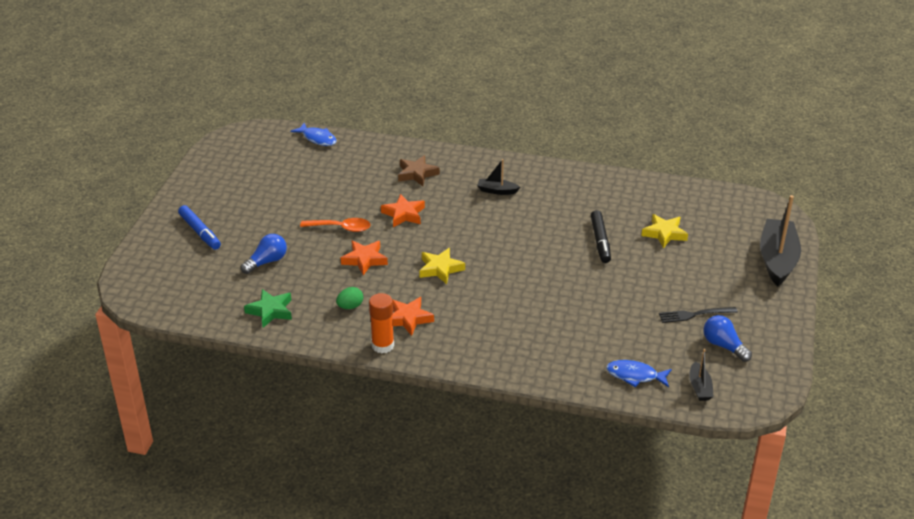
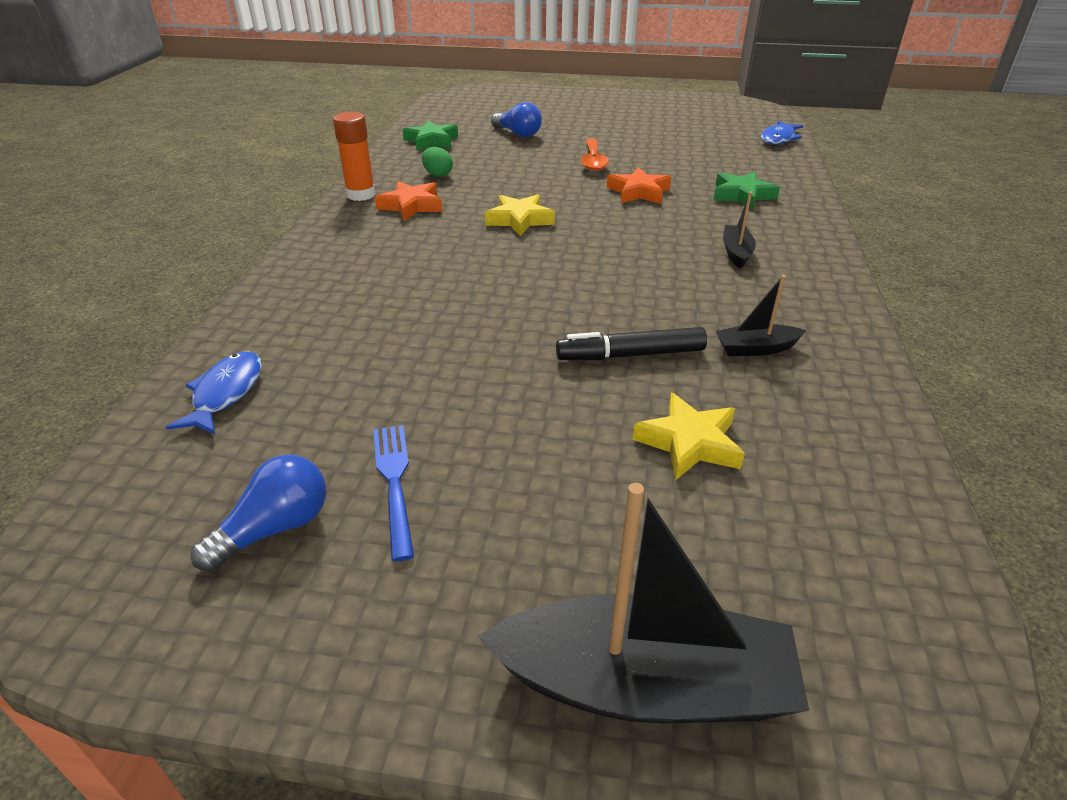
camera: 85 degrees right, 0 degrees up
blue marker [178,205,221,250] -> none
orange star [341,241,388,275] -> none
brown star [398,155,440,186] -> green star [713,172,780,210]
black fork [659,307,738,323] -> blue fork [373,425,414,561]
black boat [689,349,713,401] -> black boat moved to [716,275,806,356]

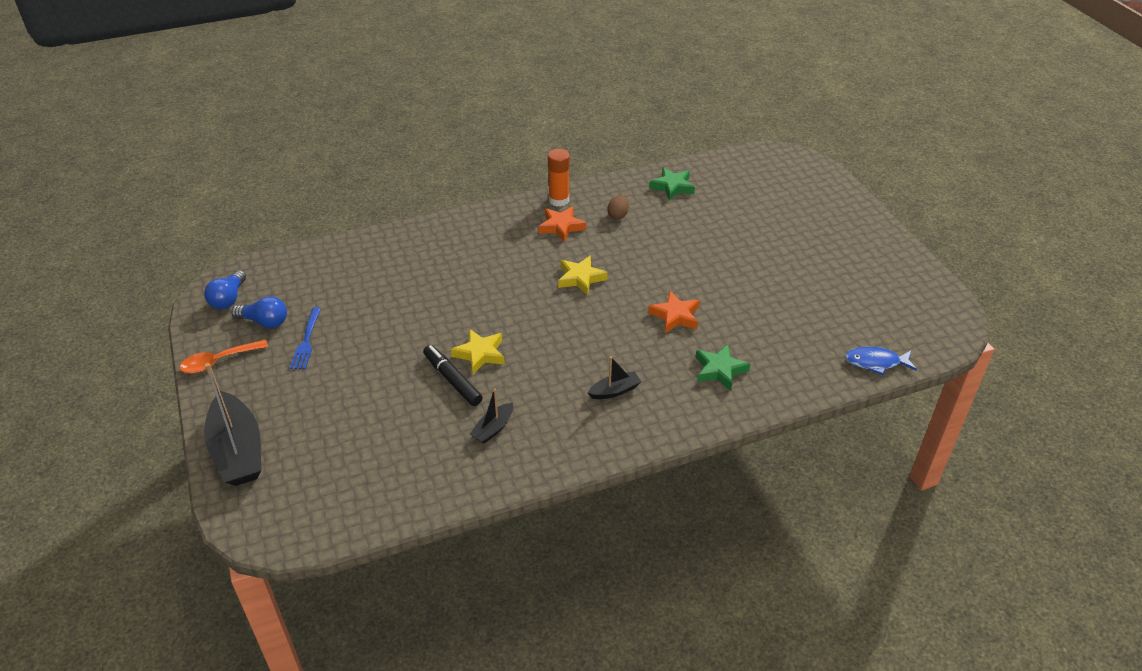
camera: 60 degrees right, 5 degrees up
blue fish [166,351,262,434] -> none
blue fork [373,425,414,561] -> blue fork turned 135 degrees clockwise [290,307,321,369]
green egg [422,147,453,177] -> brown egg [607,195,629,220]
blue light bulb [491,102,542,137] -> blue light bulb moved to [204,270,246,309]
orange spoon [580,139,609,171] -> orange spoon moved to [180,340,268,374]
yellow star [633,393,745,480] -> yellow star moved to [451,329,505,374]
black boat [716,275,806,356] -> black boat turned 105 degrees counterclockwise [470,389,513,444]

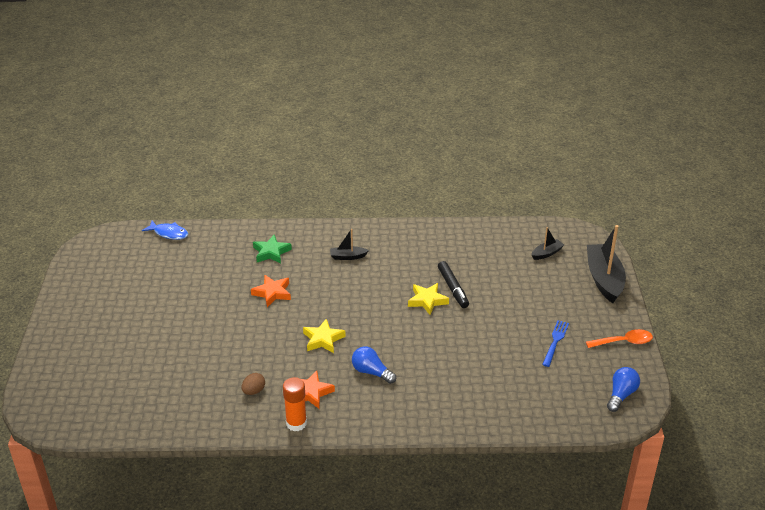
camera: 160 degrees left, 5 degrees down
blue light bulb [232,296,287,328] -> blue light bulb moved to [352,346,396,384]
black boat [470,389,513,444] -> black boat moved to [532,227,564,260]
green star [649,167,695,201] -> none

